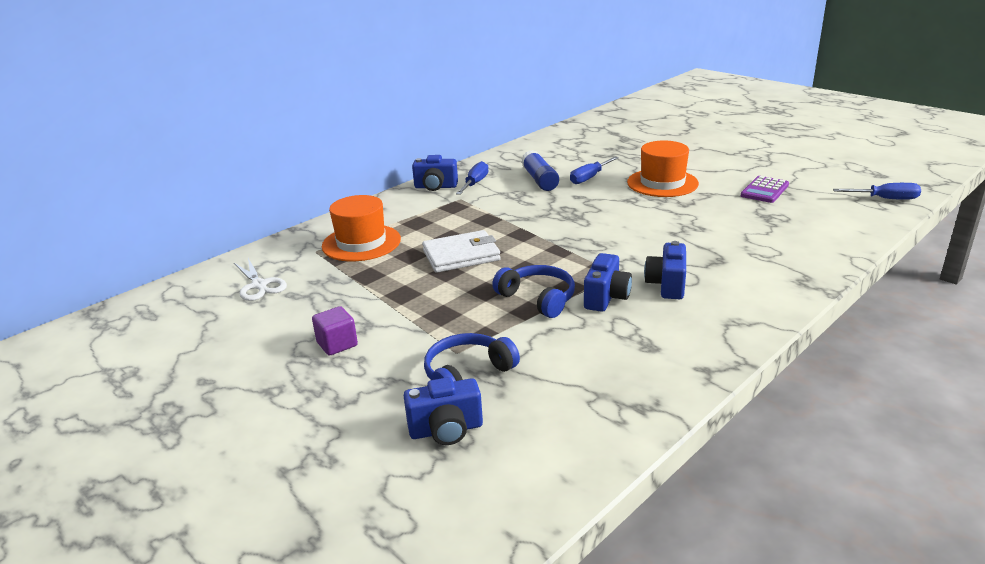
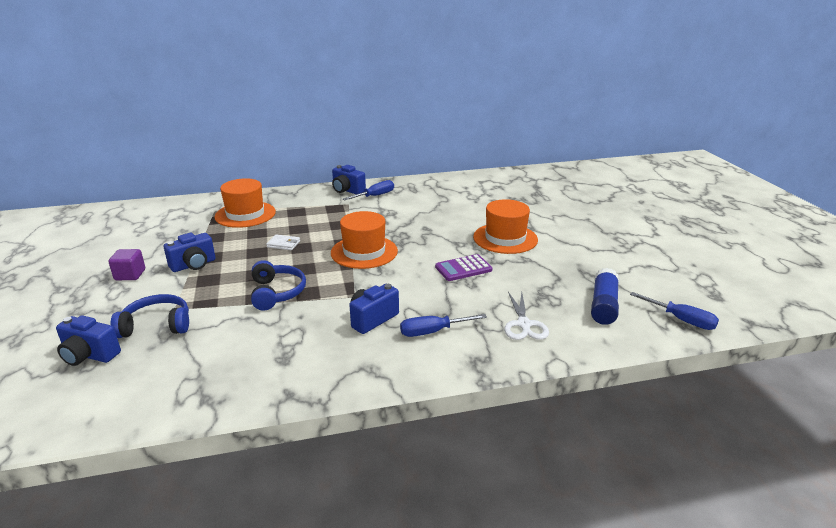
camera: 30 degrees right, 0 degrees up
white scissors [234,258,287,301] -> white scissors moved to [504,292,549,340]
white wallet [422,230,501,273] -> white wallet [266,235,300,250], size x0.51
blue glue stick [521,150,559,191] -> blue glue stick moved to [591,268,619,325]
blue screwdriver [570,157,619,184] -> blue screwdriver moved to [400,314,487,337]
blue camera [584,253,632,312] -> blue camera moved to [164,233,215,272]
purple calculator [741,176,789,203] -> purple calculator moved to [435,254,492,281]
none -> orange hat [331,211,398,269]

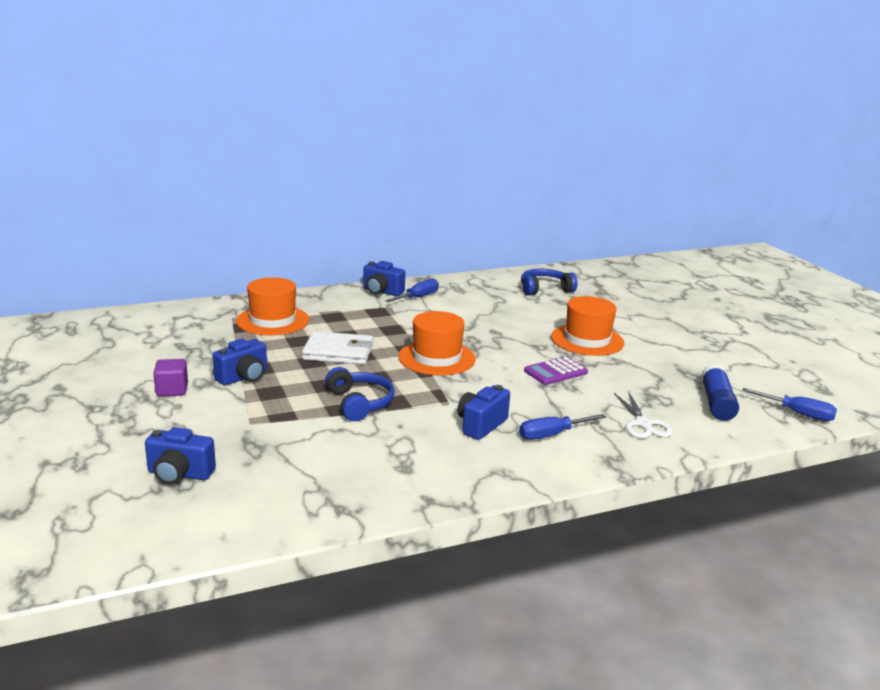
camera: 10 degrees left, 5 degrees down
blue headphones [110,294,189,338] -> blue headphones moved to [521,269,577,295]
white wallet [266,235,300,250] -> white wallet [302,331,373,365], size x1.95

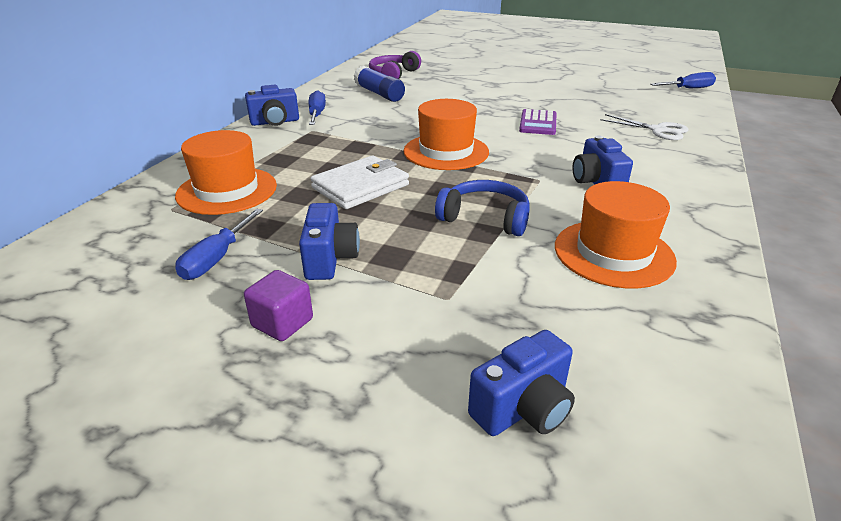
camera: 45 degrees left, 10 degrees up
blue screwdriver [519,414,606,440] -> blue screwdriver moved to [175,209,263,280]
blue headphones [521,269,577,295] -> purple headphones [369,51,421,79]
orange hat [551,296,624,356] -> orange hat moved to [555,181,677,288]
blue glue stick [701,364,739,421] -> blue glue stick moved to [354,66,405,102]

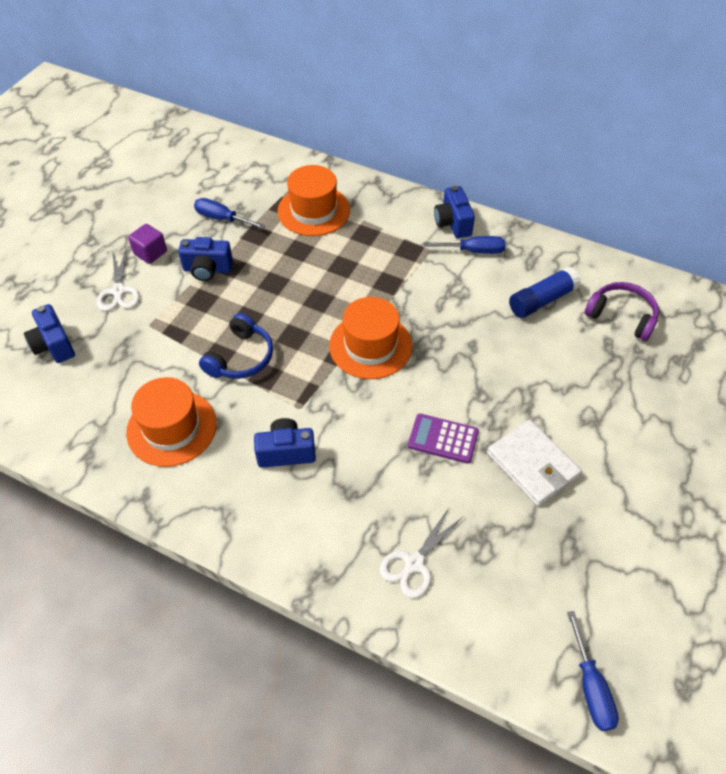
camera: 95 degrees right, 20 degrees up
white wallet [311,155,409,209] -> white wallet moved to [487,420,582,506]
none -> white scissors [97,250,140,311]

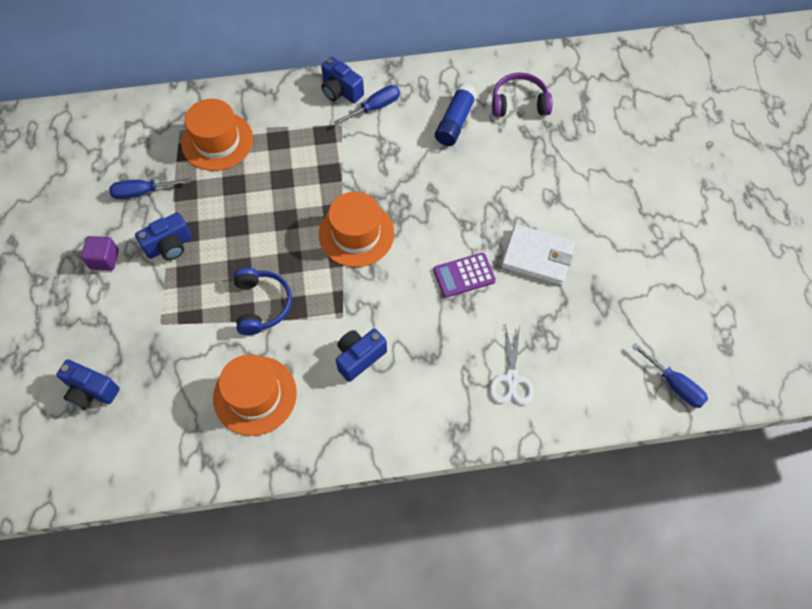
camera: 35 degrees left, 10 degrees up
white scissors [97,250,140,311] -> none

